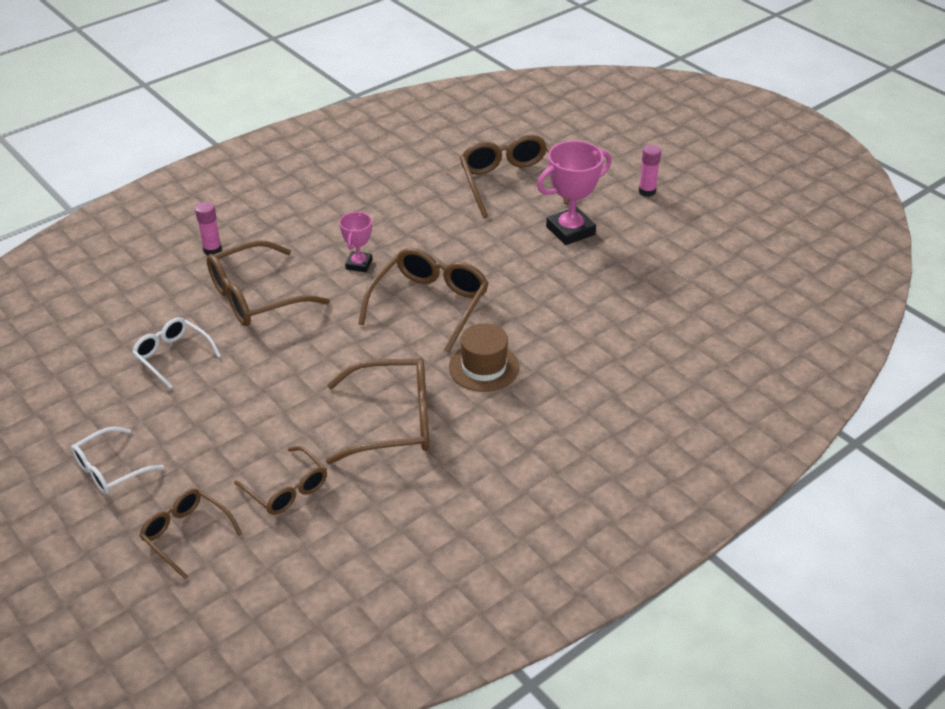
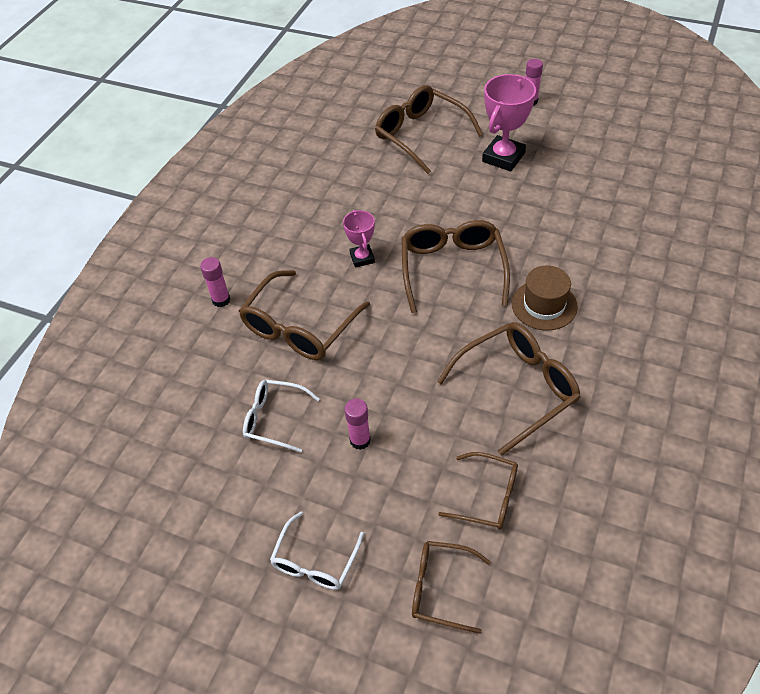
camera: 25 degrees left, 10 degrees up
none -> pink glue stick [344,399,371,450]

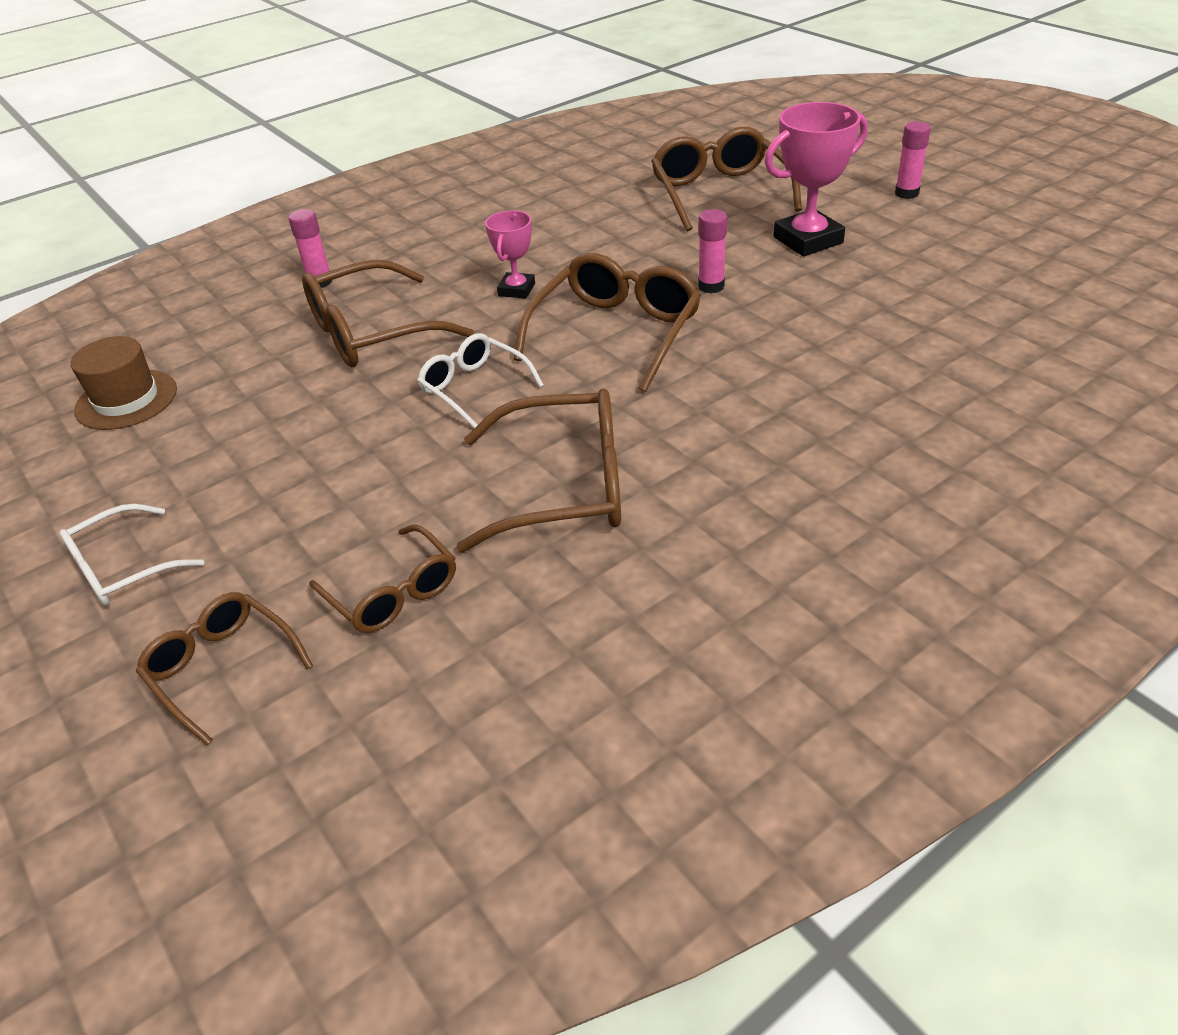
camera: 30 degrees right, 10 degrees down
white glasses [243,380,320,453] -> white glasses moved to [417,333,544,429]
pink glue stick [344,399,371,450] -> pink glue stick moved to [698,209,727,293]
brown hat [512,266,578,331] -> brown hat moved to [70,336,177,430]

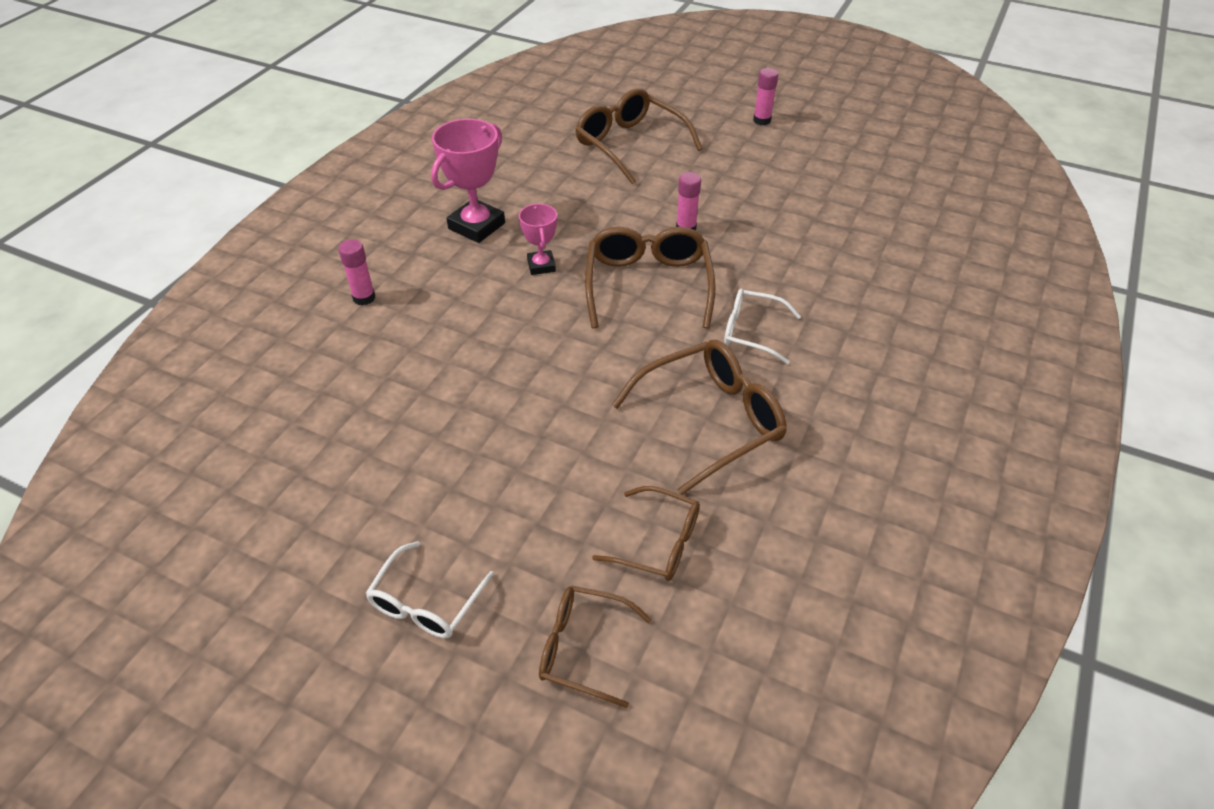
camera: 30 degrees left, 5 degrees up
brown hat [70,336,177,430] -> none
brown glasses [302,260,474,367] -> none
white glasses [417,333,544,429] -> white glasses moved to [724,289,801,364]
pink trophy [765,102,868,256] -> pink trophy moved to [431,119,505,243]

